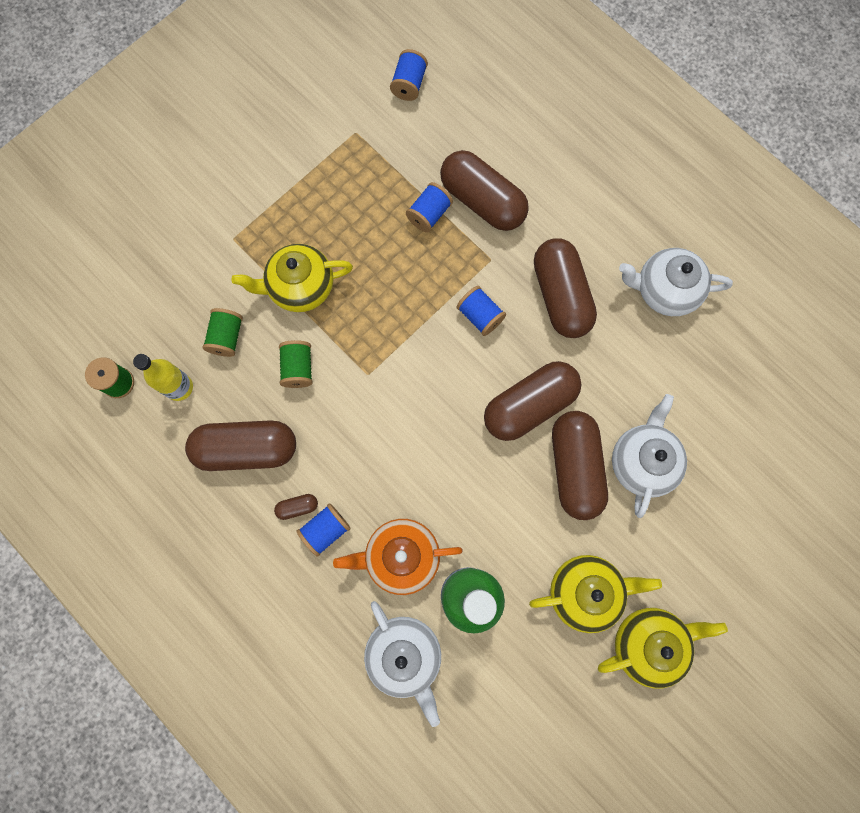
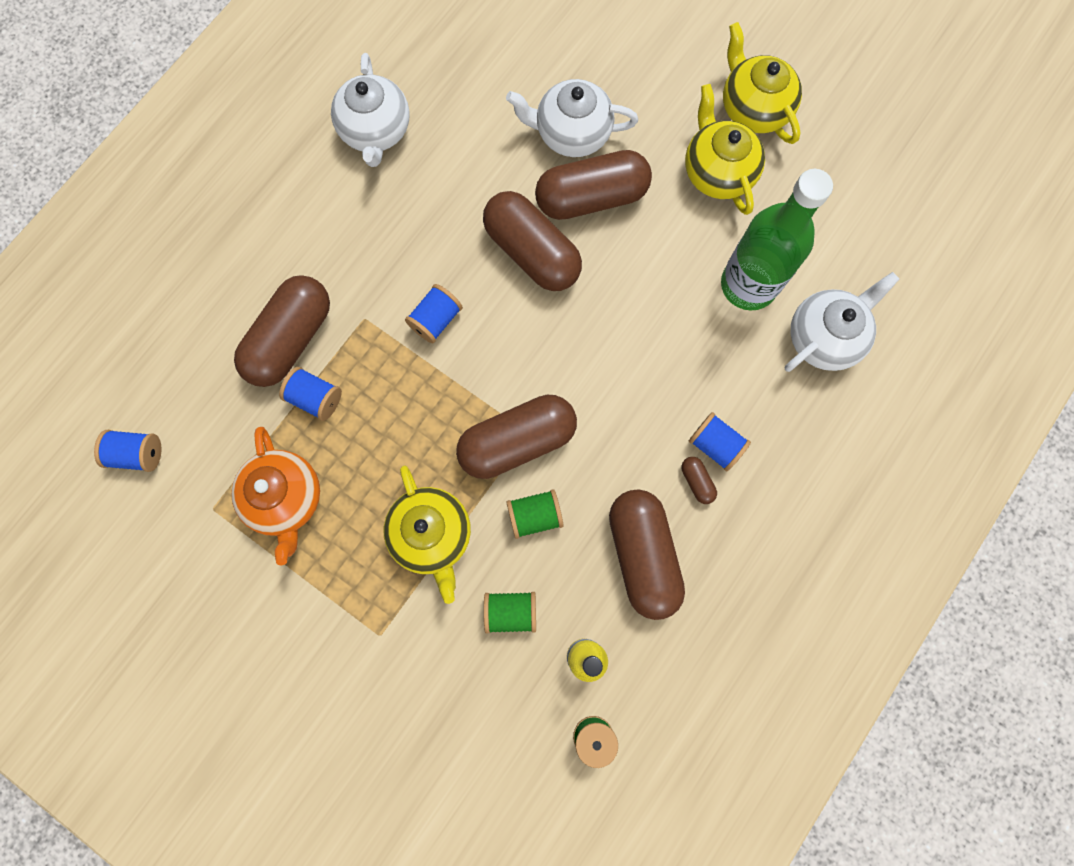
camera: 100 degrees left, 0 degrees up
orange teapot [333,519,463,595] -> orange teapot moved to [231,427,320,566]
brown capsule [534,238,597,338] -> brown capsule moved to [456,395,577,479]

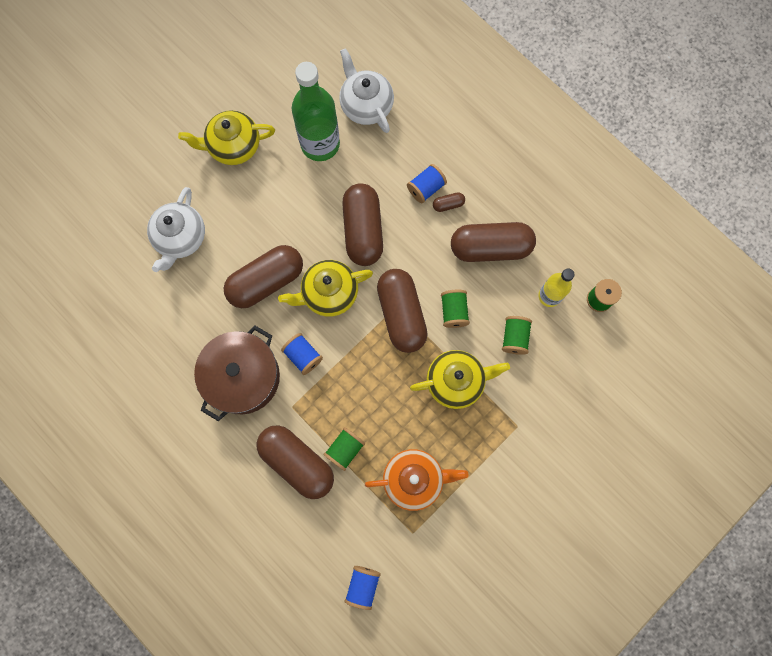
camera: 80 degrees left, 0 degrees up
blue spool [279,367,342,421] -> green spool [323,427,365,471]
white teapot [331,53,410,167] -> none
brown capsule [535,150,652,220] -> brown capsule moved to [342,183,383,266]
yellow teapot [723,22,802,144] -> yellow teapot moved to [278,260,373,317]
none -> brown pot [194,325,280,421]

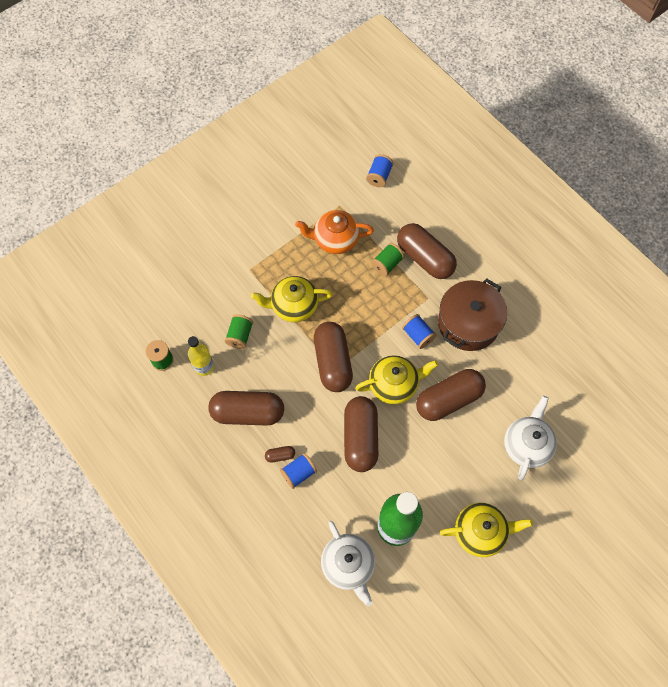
camera: 175 degrees left, 10 degrees down
green spool [441,290,470,328] -> none

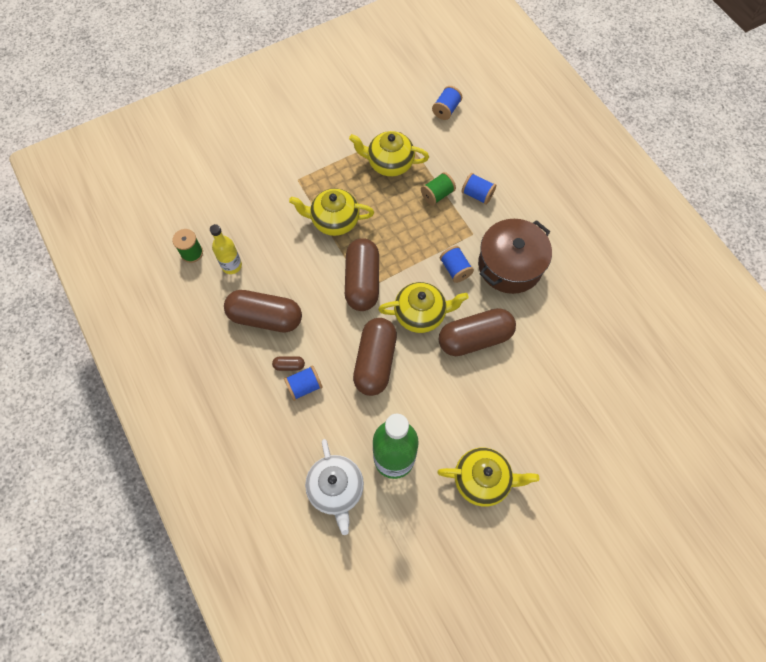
camera: 10 degrees right, 0 degrees up
green spool [225,314,253,349] -> none
orange teapot [295,210,374,254] -> yellow teapot [349,131,429,177]
brown capsule [397,223,457,279] -> blue spool [461,173,496,205]
white teapot [504,396,557,480] -> none

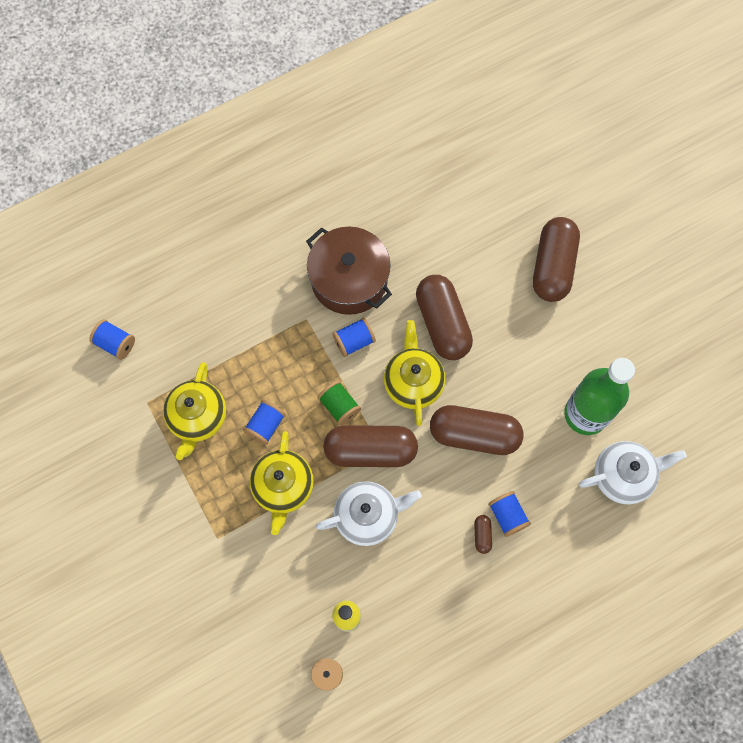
camera: 90 degrees left, 5 degrees up
brown capsule [224,290,302,332] -> brown capsule moved to [533,217,580,302]
green spool [421,172,456,206] -> green spool moved to [318,381,361,426]
yellow teapot [437,448,539,507] -> none
blue spool [461,173,496,205] -> blue spool moved to [243,400,286,445]
none -> white teapot [316,481,422,546]

